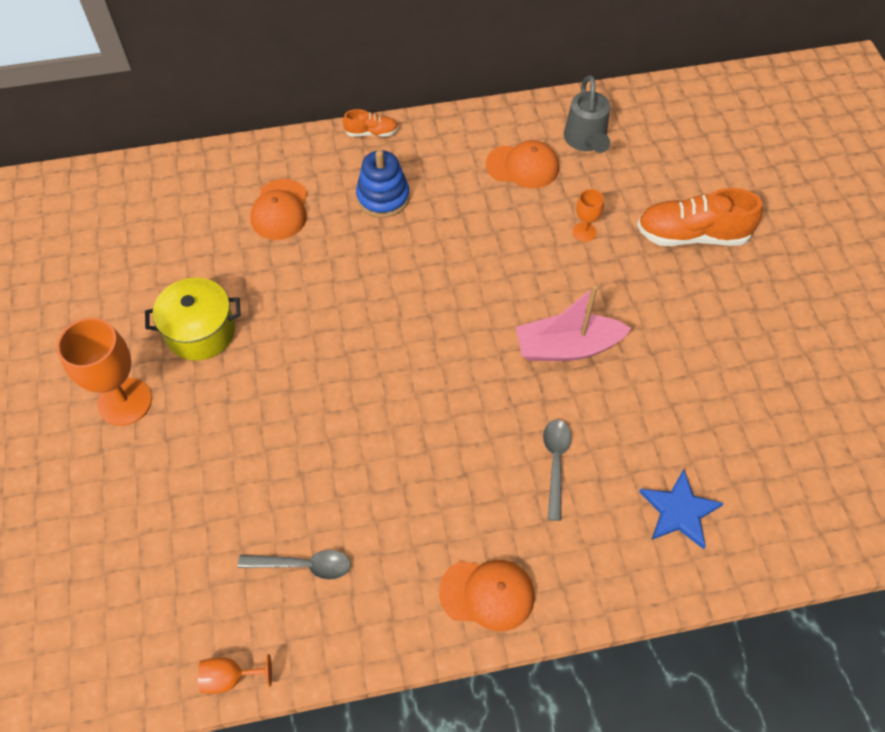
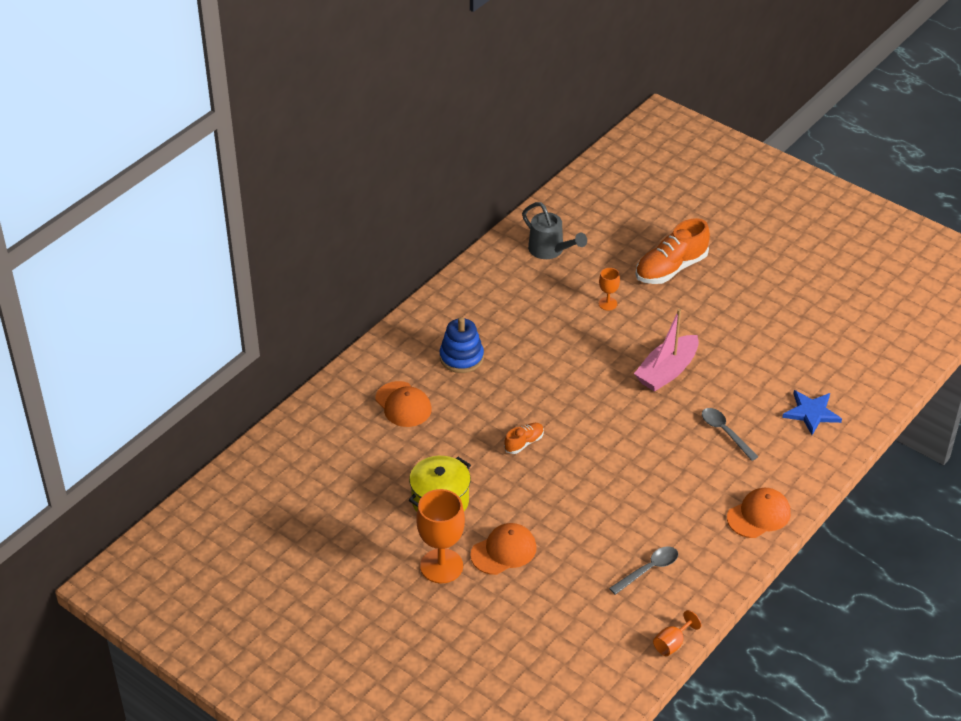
camera: 40 degrees left, 15 degrees down
orange shoe [343,109,398,137] -> orange shoe moved to [504,423,544,454]
orange cap [486,140,559,188] -> orange cap moved to [470,523,537,575]

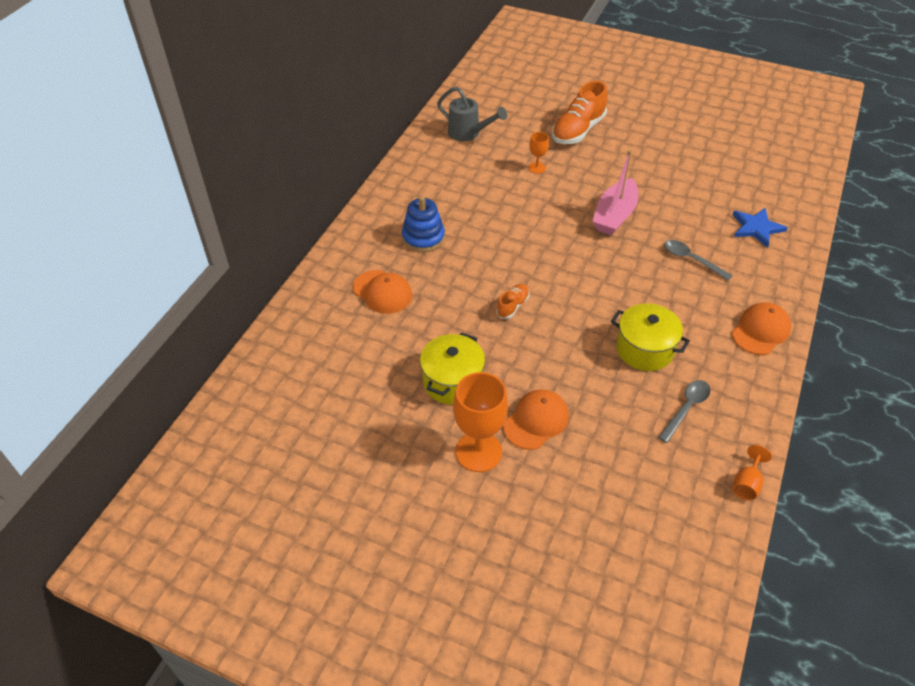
camera: 15 degrees left, 5 degrees up
none -> yellow pot [611,303,690,371]

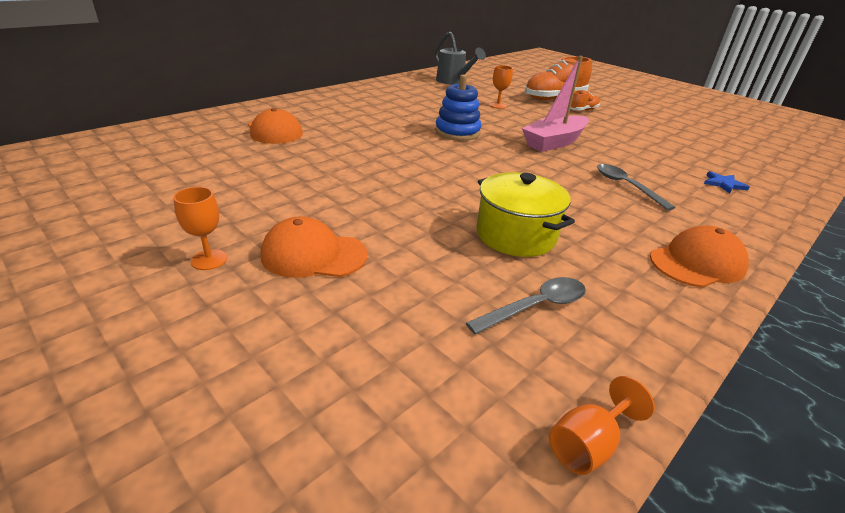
camera: 20 degrees right, 15 degrees down
blue stacking toy [402,196,445,252] -> blue stacking toy moved to [435,75,481,141]
yellow pot [420,332,485,405] -> none
orange goblet [453,372,508,472] -> orange goblet [173,187,227,270], size x0.50
orange shoe [496,284,529,319] -> orange shoe moved to [570,90,600,110]
orange cap [503,389,569,450] -> orange cap turned 150 degrees counterclockwise [261,216,368,278]
blue star [733,208,788,248] -> blue star [704,171,749,194], size x0.61

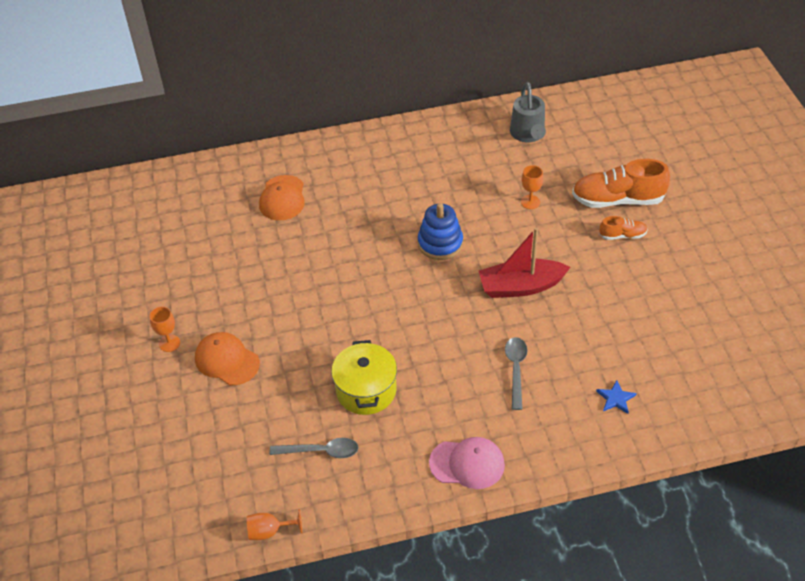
camera: 35 degrees right, 15 degrees up
pink boat [522,56,589,152] -> red boat [479,227,570,298]
orange cap [650,226,749,288] -> pink cap [429,437,505,489]

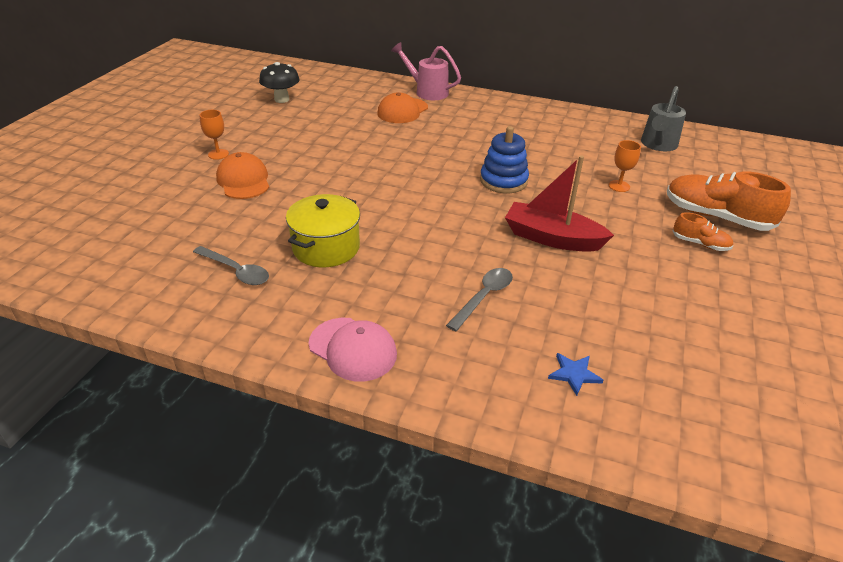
camera: 30 degrees right, 10 degrees down
orange goblet [247,509,302,540] -> none
none -> black mushroom [259,62,299,103]
none -> pink watering can [391,42,461,100]

